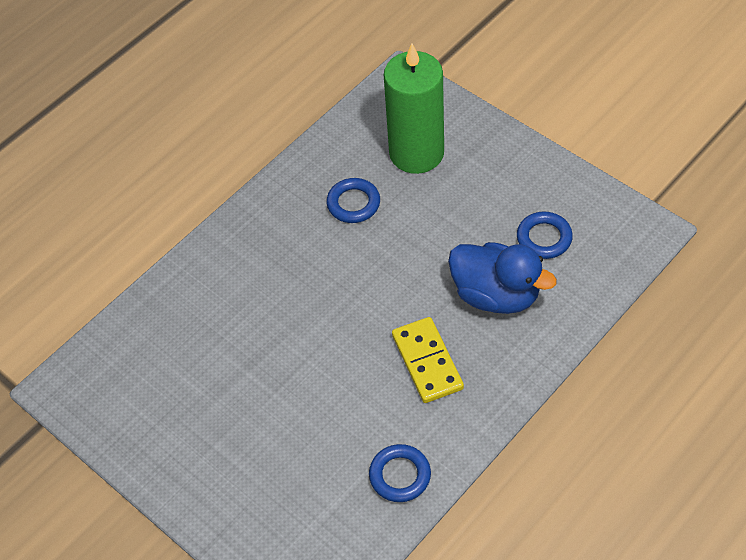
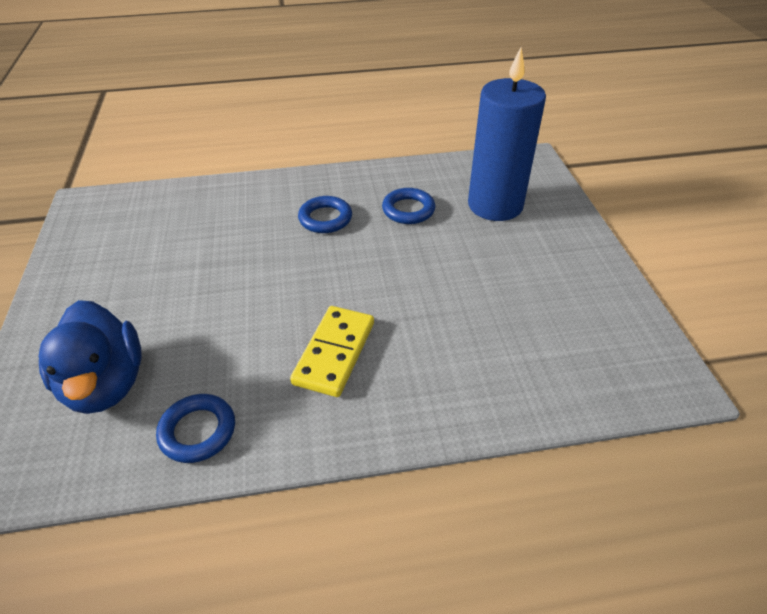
camera: 35 degrees right, 10 degrees down
green candle [384,43,444,174] -> blue candle [468,47,546,221]
blue duck [448,242,557,314] -> blue duck moved to [39,300,142,414]
blue ring [517,212,573,259] -> blue ring moved to [298,196,352,233]

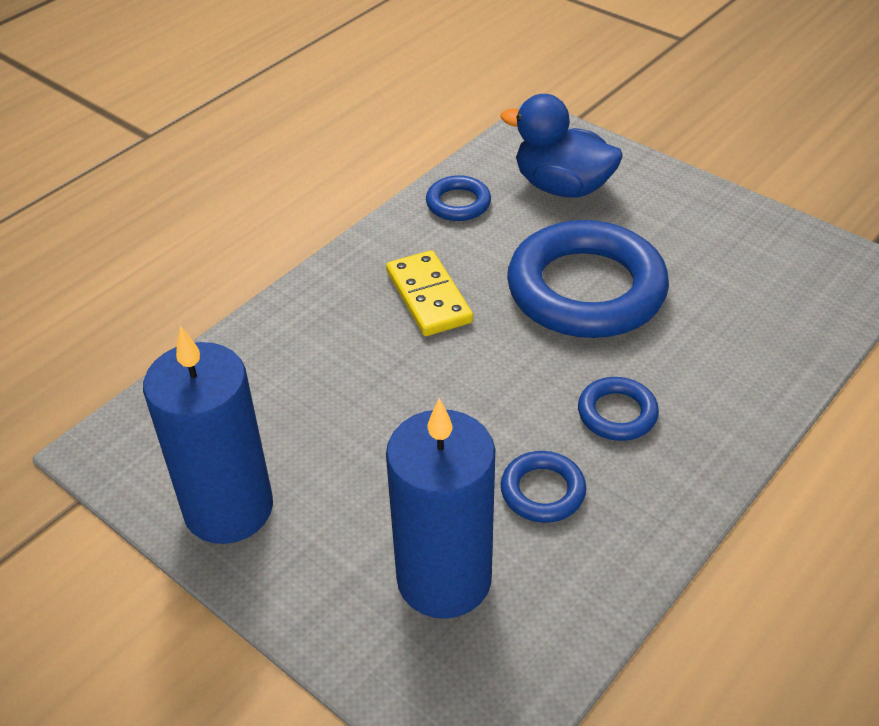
camera: 140 degrees right, 0 degrees up
none -> blue candle [143,326,273,544]
none -> blue ring [507,220,669,338]

